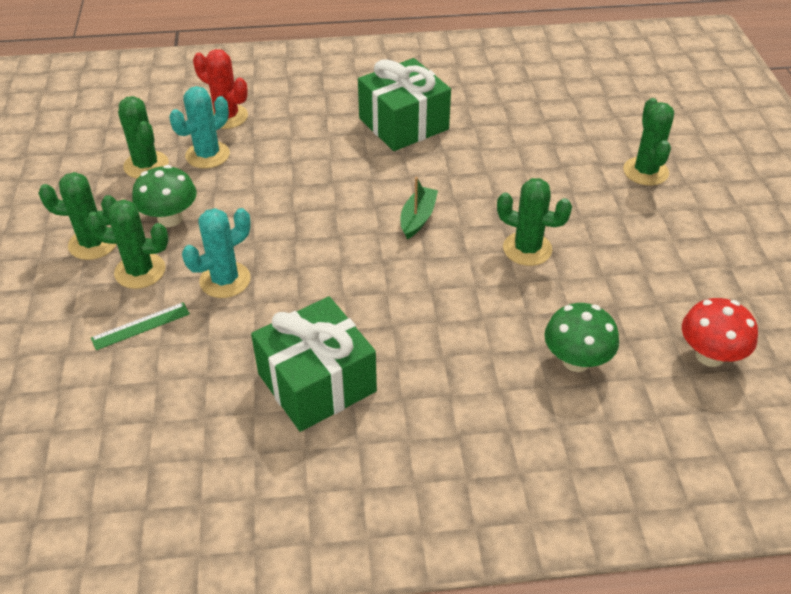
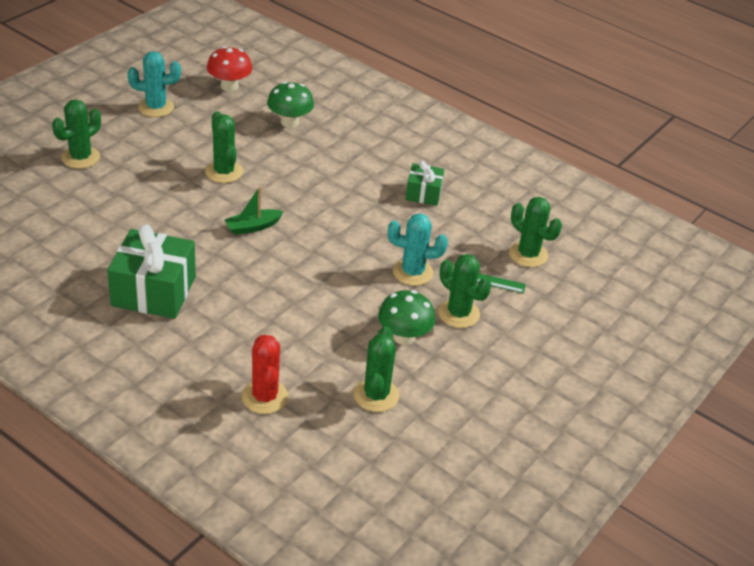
camera: 140 degrees left, 5 degrees down
green cactus [38,172,117,260] -> green cactus moved to [509,197,562,267]
turquoise cactus [169,86,230,169] -> turquoise cactus moved to [128,51,181,117]
green gift [251,296,377,432] -> green gift [405,161,444,206], size x0.55

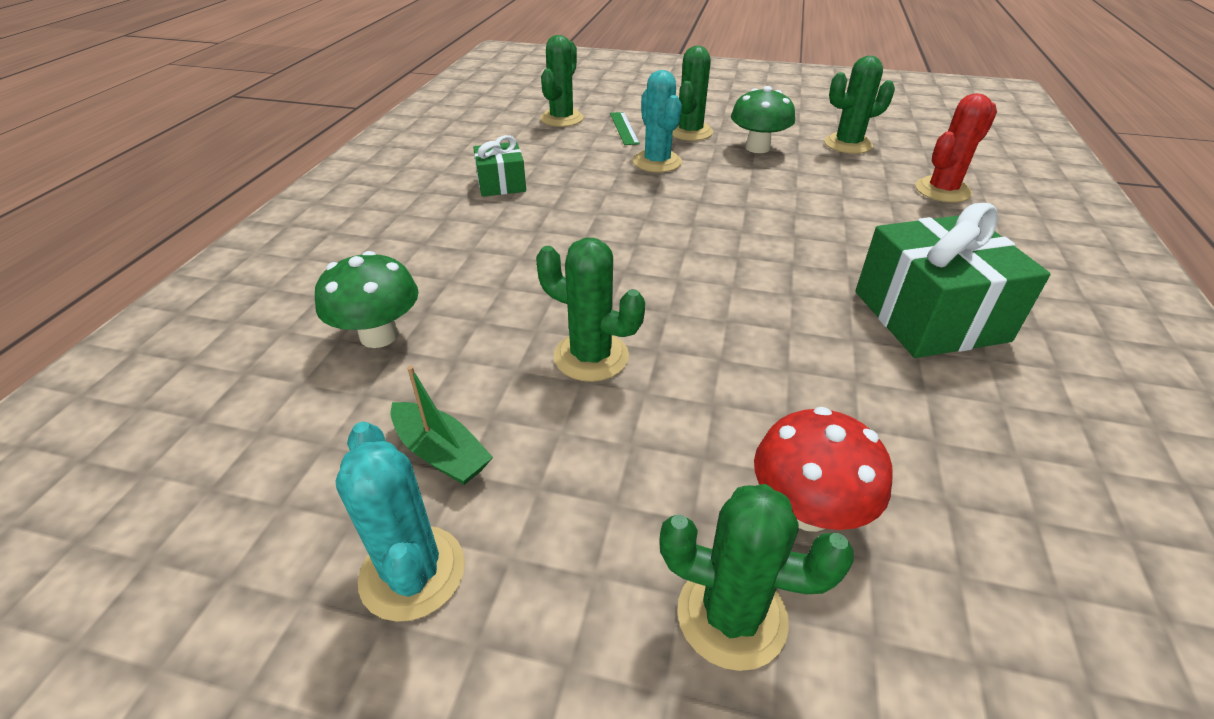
camera: 110 degrees left, 0 degrees up
green cactus [205,111,243,183] -> green cactus turned 75 degrees clockwise [536,237,645,382]
red mushroom [207,46,252,92] -> red mushroom moved to [754,407,893,532]
green boat [225,186,284,235] -> green boat moved to [390,366,493,485]

